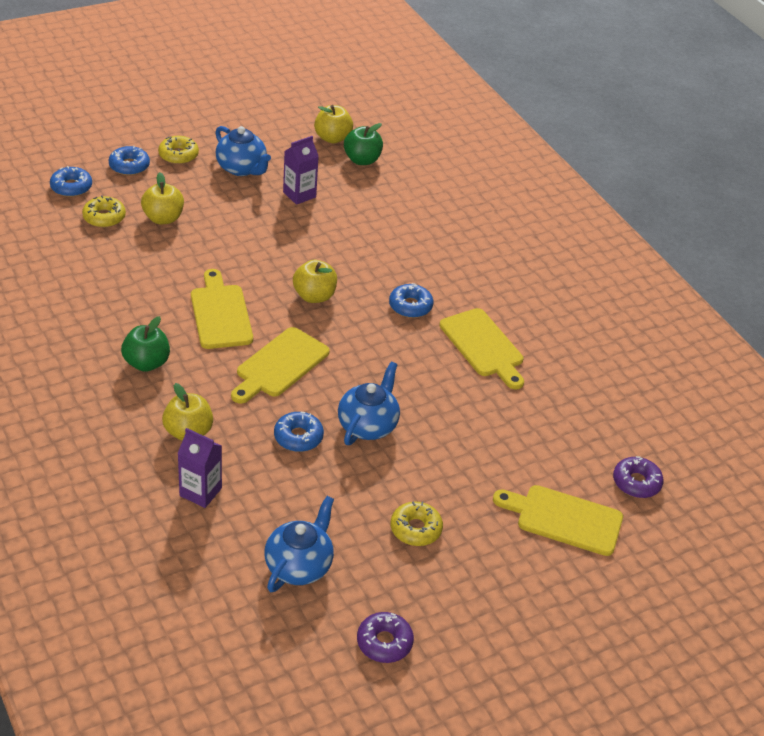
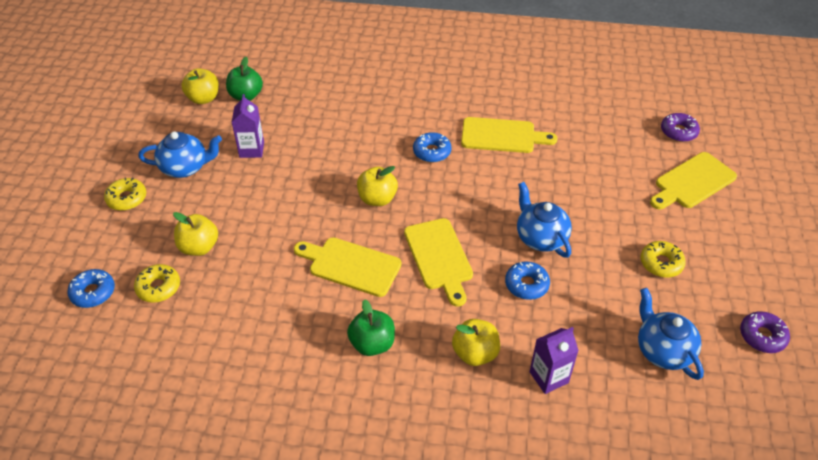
camera: 50 degrees left, 5 degrees up
blue donut [109,146,150,175] -> none

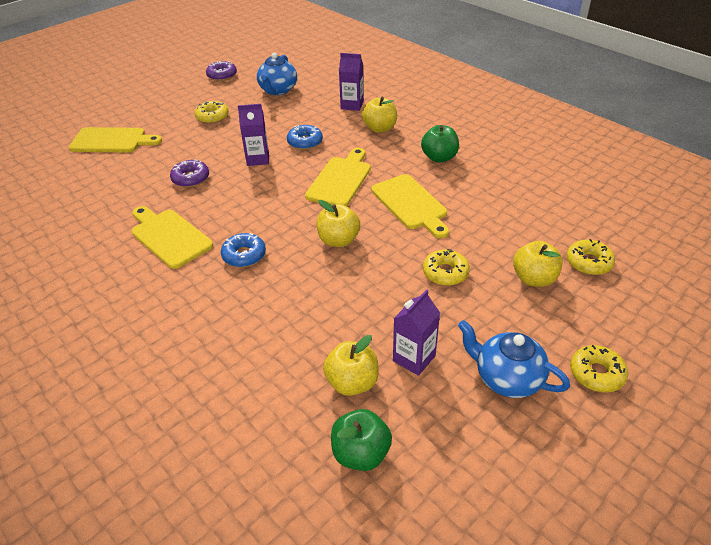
camera: 140 degrees left, 5 degrees down
blue donut [67,269,115,308] -> none
yellow apple [181,68,219,104] -> yellow apple moved to [323,335,379,396]
blue teapot [517,182,572,258] -> purple carton [238,104,269,166]
purple donut [661,113,700,142] -> purple donut moved to [170,160,209,187]
none -> yellow donut [423,249,470,286]

